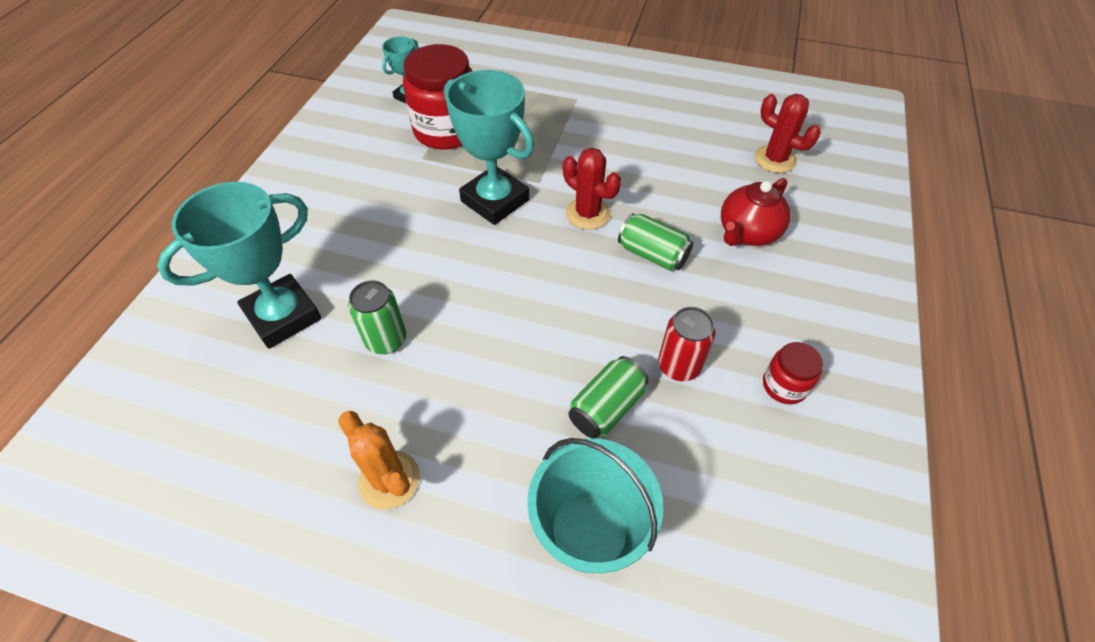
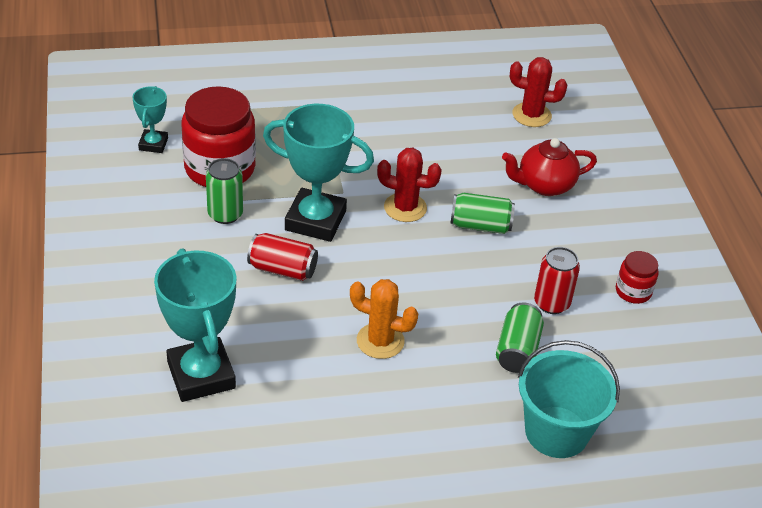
camera: 30 degrees left, 10 degrees down
turquoise trophy [157,182,322,349] -> turquoise trophy turned 45 degrees counterclockwise [154,248,237,402]
orange cactus [338,411,420,509] -> orange cactus moved to [350,279,418,359]
green can [348,280,406,354] -> green can moved to [206,158,243,224]
red teapot [721,178,791,246] -> red teapot turned 60 degrees clockwise [502,138,597,196]
none -> red can [247,233,318,281]

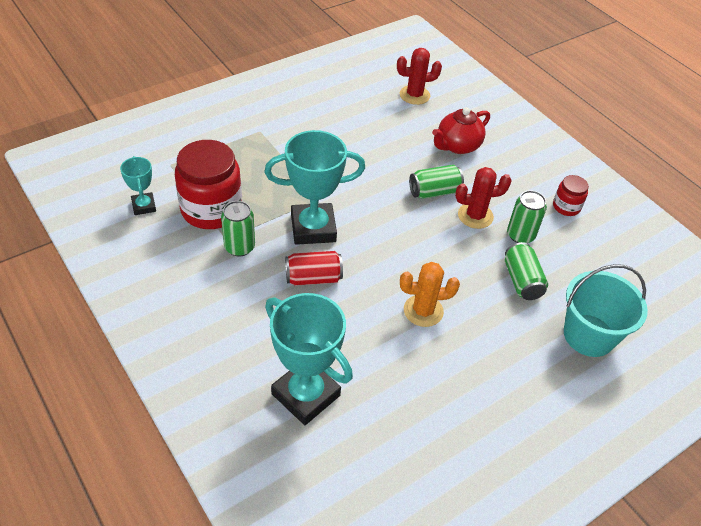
camera: 25 degrees left, 5 degrees up
red cactus [377,148,442,222] -> red cactus moved to [455,167,512,229]
red can [534,247,580,314] -> green can [507,190,547,243]

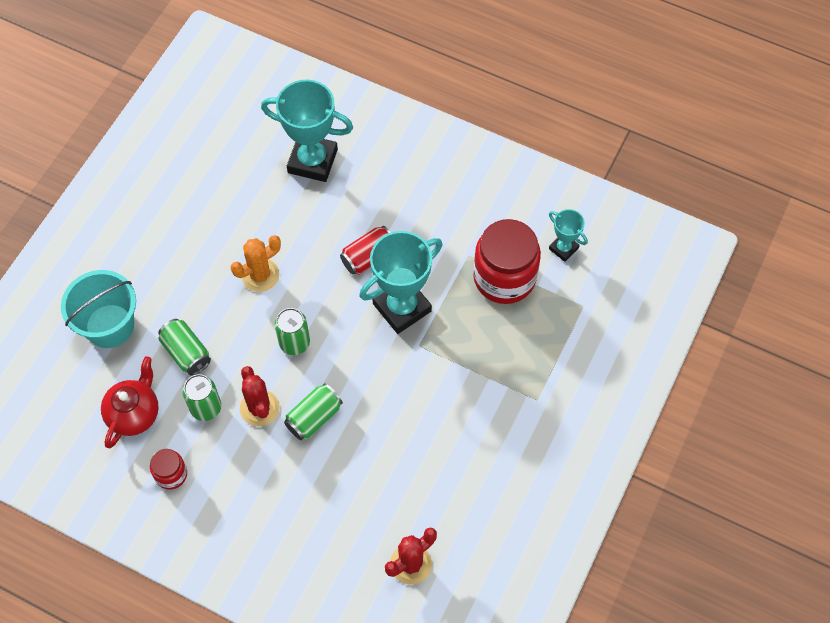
camera: 155 degrees right, 15 degrees up
green can [221,201,255,256] -> green can moved to [275,308,310,355]
red teapot [432,107,490,154] -> red teapot moved to [101,356,159,448]
red cactus [455,167,512,229] -> red cactus turned 75 degrees counterclockwise [240,366,279,426]

